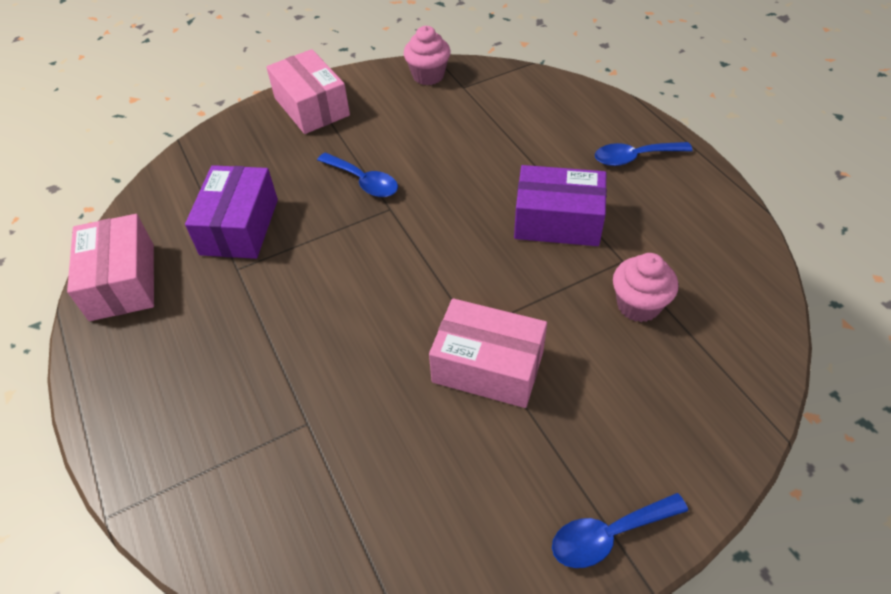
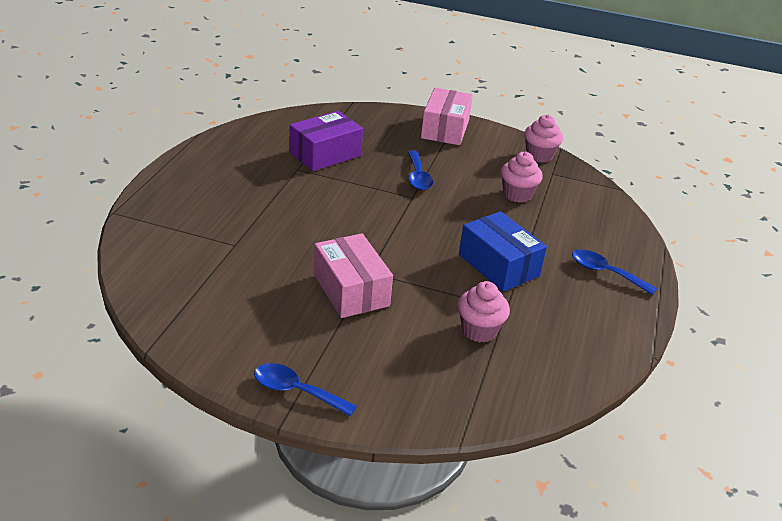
camera: 40 degrees right, 15 degrees down
pink box [67,214,154,321] -> none
purple box [514,165,607,246] -> blue box [459,211,547,292]
none -> pink cupcake [501,152,543,203]

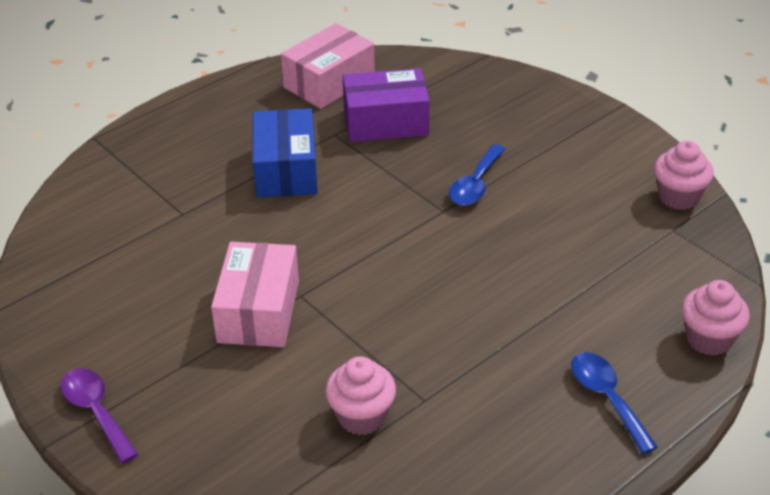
camera: 35 degrees right, 5 degrees up
blue spoon [254,363,357,416] -> purple spoon [61,368,138,463]
pink box [421,88,473,145] -> pink box moved to [281,23,375,109]
blue box [459,211,547,292] -> blue box moved to [253,108,318,198]
pink cupcake [501,152,543,203] -> pink cupcake moved to [681,280,750,356]

